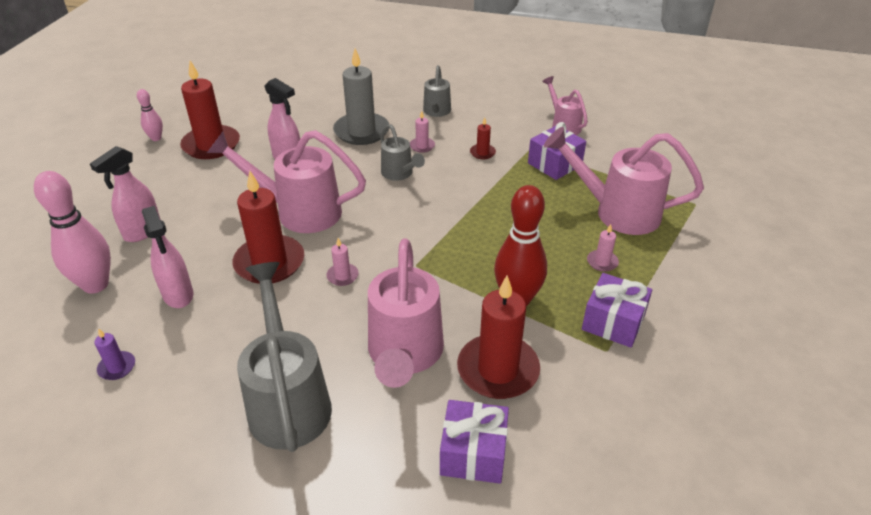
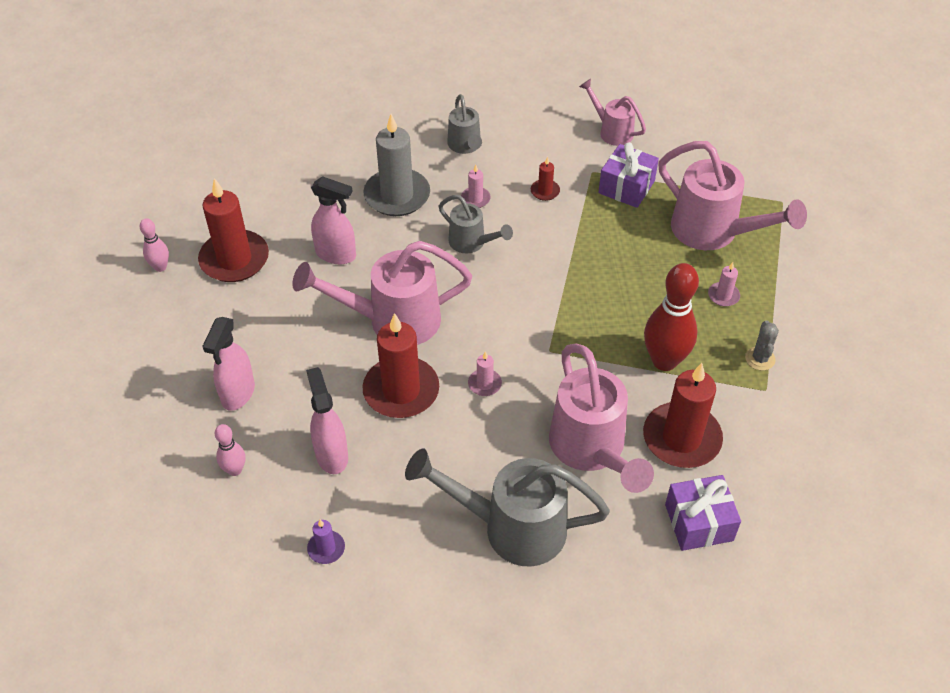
camera: 20 degrees left, 10 degrees up
pink bowling pin [34,171,111,294] -> pink bowling pin [215,424,246,476], size x0.51
pink spray bottle [142,206,193,308] -> pink spray bottle turned 150 degrees counterclockwise [306,367,348,474]
grey watering can [237,262,332,452] -> grey watering can turned 45 degrees counterclockwise [405,449,610,567]
pink watering can [544,127,704,235] -> pink watering can turned 135 degrees counterclockwise [658,141,807,250]
purple gift [582,273,652,348] -> grey cactus [745,320,779,370]

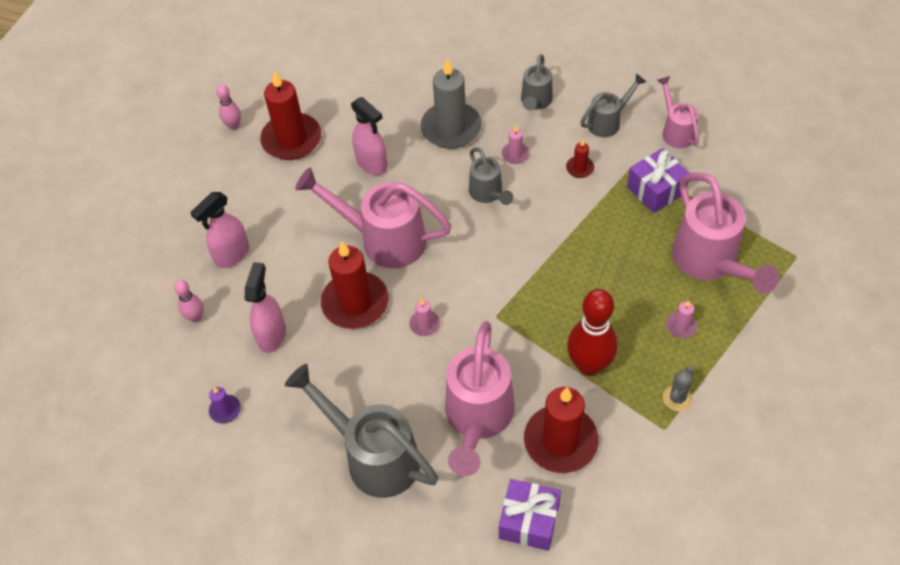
camera: 30 degrees right, 5 degrees up
none -> grey watering can [580,74,646,137]

